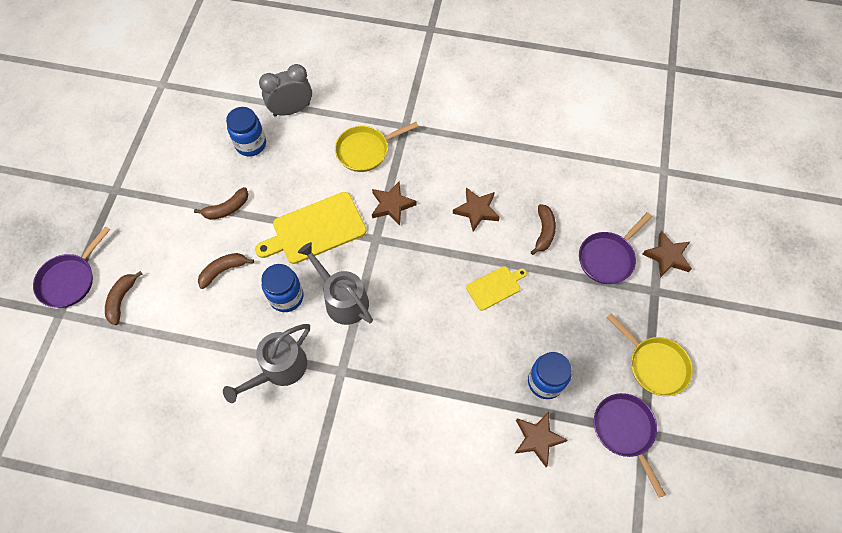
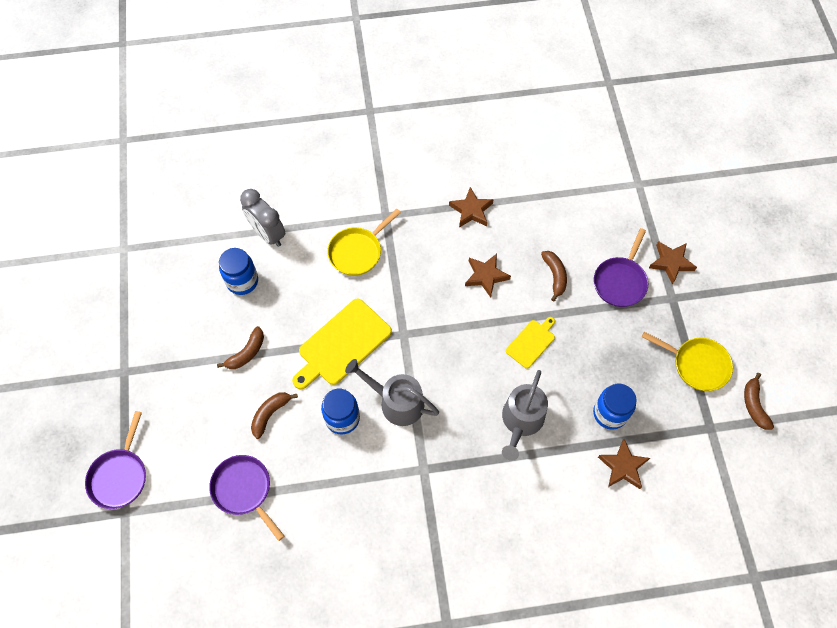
camera: 20 degrees left, 0 degrees up
brown banana [105,271,142,325] -> brown banana moved to [744,373,774,430]
grey watering can [223,324,310,403] -> grey watering can moved to [502,370,548,461]
grey clock [259,64,312,117] -> grey clock turned 90 degrees counterclockwise [240,189,285,247]
brown star [372,182,417,226] -> brown star moved to [449,187,494,228]
purple pan [594,393,666,498] -> purple pan moved to [209,455,284,541]

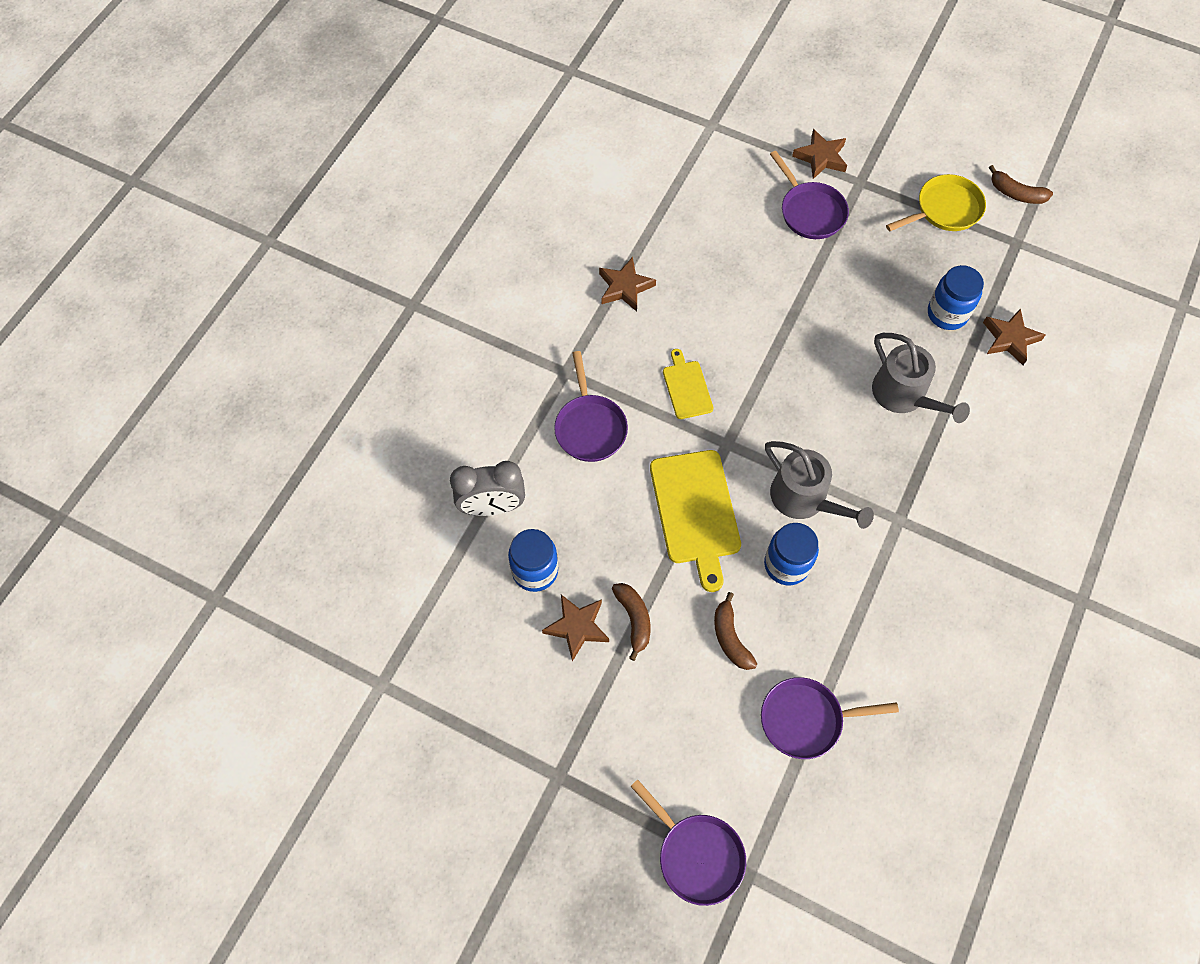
camera: 55 degrees left, 0 degrees up
yellow pan [327,209,401,276] -> purple pan [554,351,628,462]
grey watering can [345,359,439,426] -> grey watering can turned 105 degrees counterclockwise [765,441,874,529]
brown star [465,254,511,297] -> brown star moved to [542,595,609,661]
yellow cutting board [506,317,555,369] -> yellow cutting board moved to [663,349,713,419]
brown banana [541,251,567,301] -> none

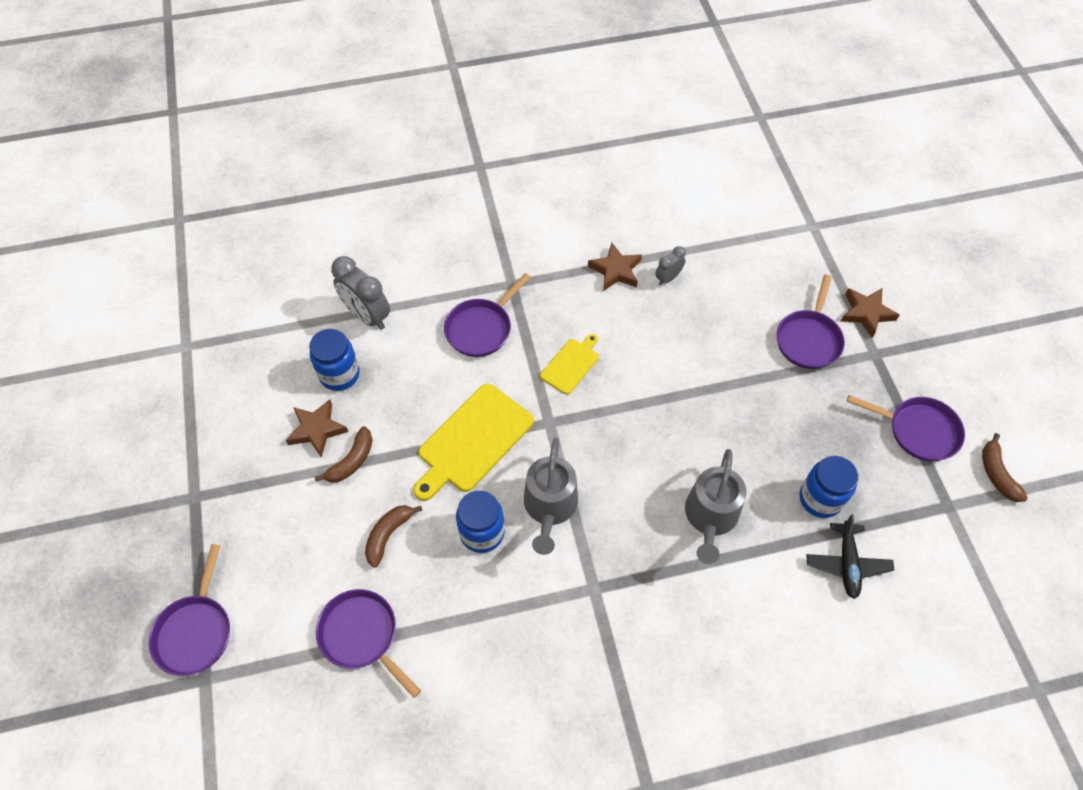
camera: 50 degrees right, 5 degrees down
yellow pan [886,174,986,231] -> purple pan [846,395,965,461]
brown star [983,308,1045,365] -> black plane [806,514,894,599]
none -> grey clock [655,246,686,285]

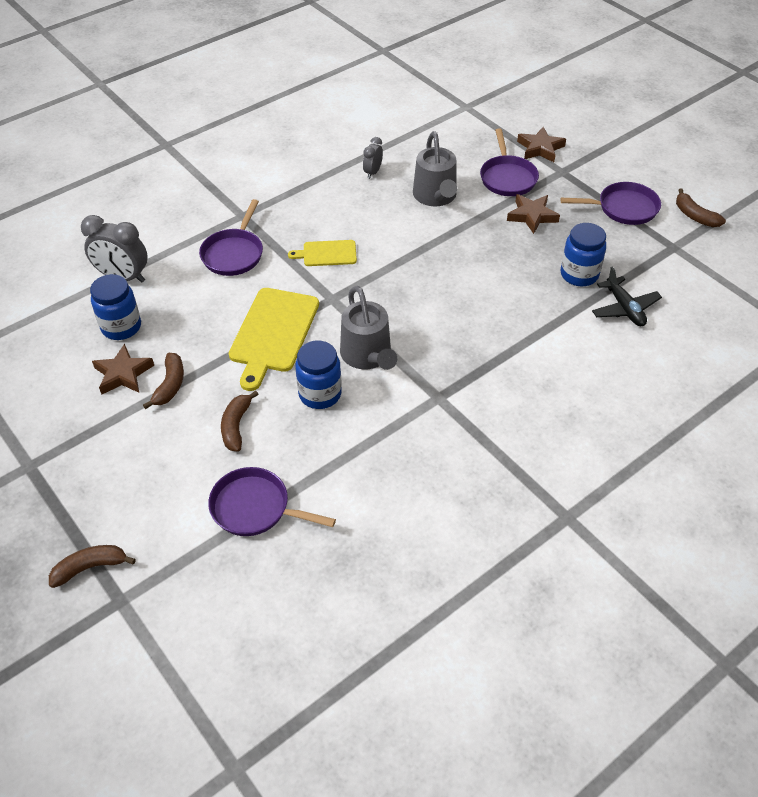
camera: 25 degrees left, 10 degrees down
purple pan [149,544,230,676] -> brown banana [49,545,136,588]
yellow cutting board [540,334,599,395] -> yellow cutting board turned 105 degrees counterclockwise [288,240,357,266]
brown star [588,242,642,291] -> brown star moved to [507,194,560,234]
grey watering can [685,449,747,564] -> grey watering can moved to [413,131,457,206]

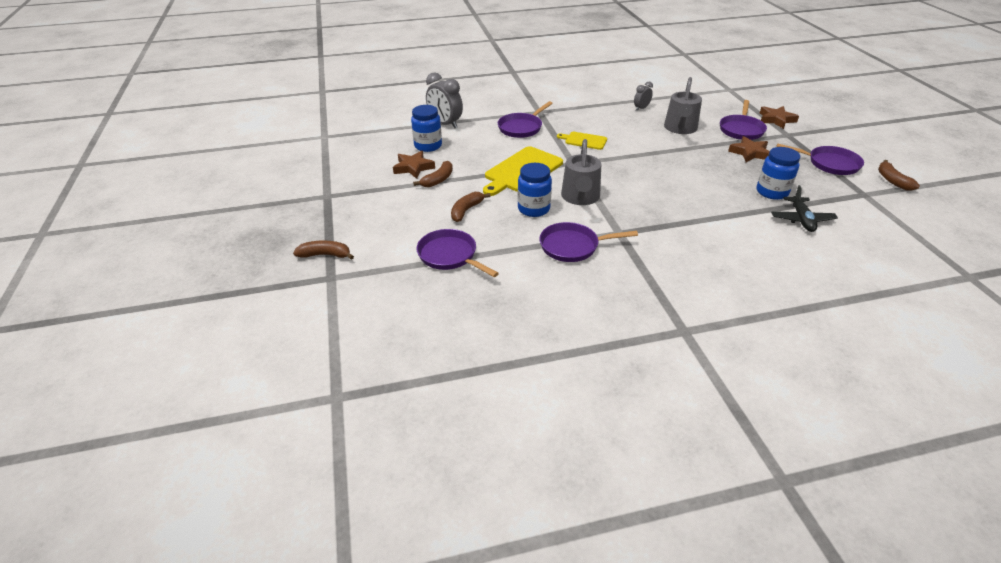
camera: 25 degrees right, 10 degrees down
none -> purple pan [539,222,638,262]

